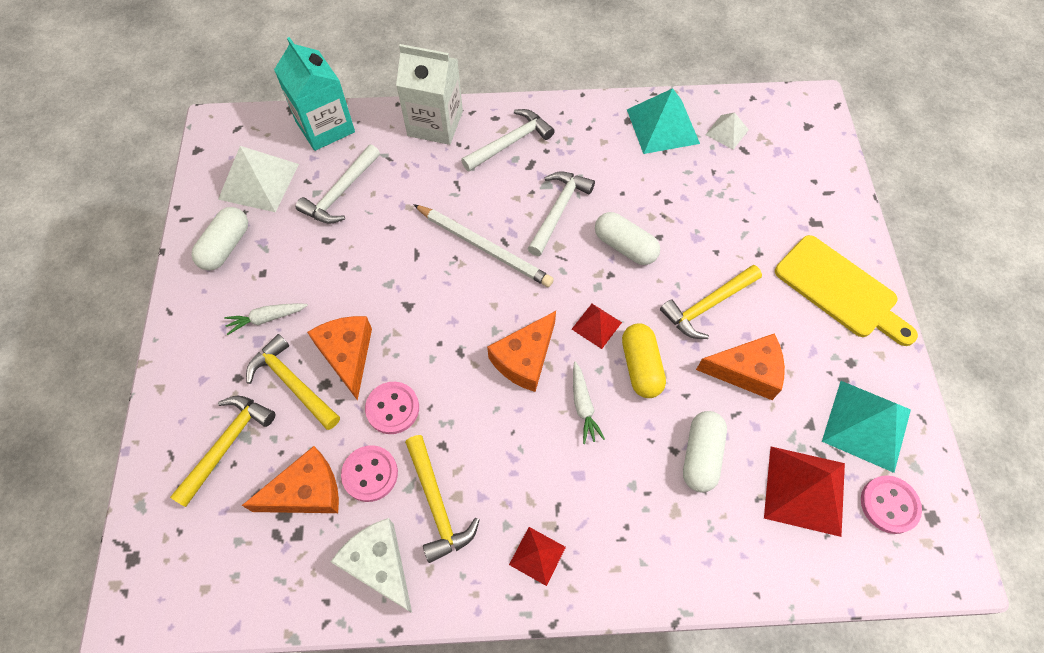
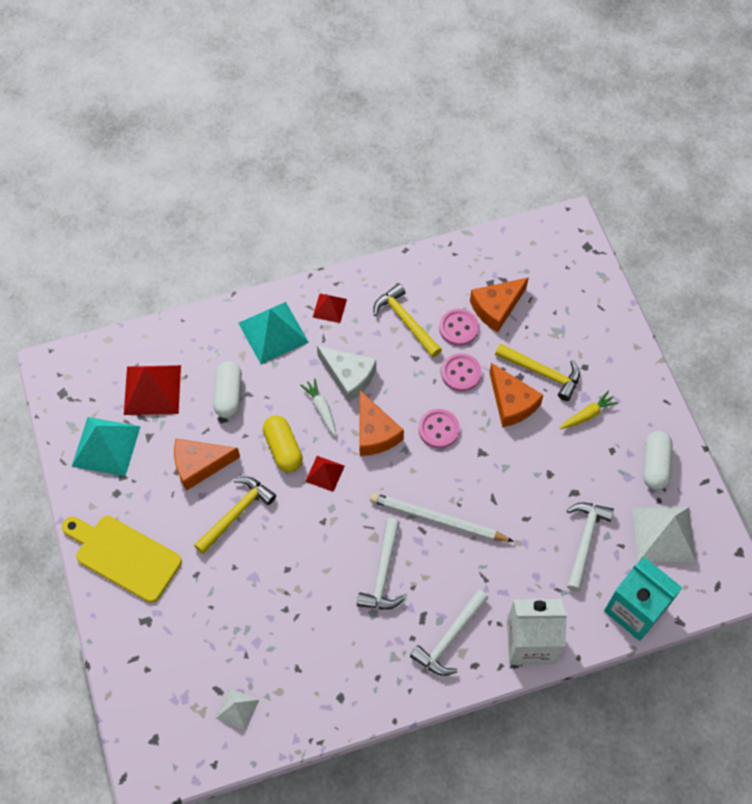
camera: 165 degrees right, 0 degrees up
yellow hammer [170,396,276,507] -> none
white carrot [224,303,308,335] -> yellow carrot [559,390,618,429]
white cheese [331,518,412,613] -> white cheese moved to [317,346,376,403]
orange cheese [487,311,556,392] -> orange cheese turned 135 degrees clockwise [359,390,404,456]
white capsule [595,212,660,265] -> none
turquoise pyramid [627,88,700,154] -> turquoise pyramid moved to [238,302,309,364]
pink button [861,475,922,534] -> pink button moved to [418,409,460,448]

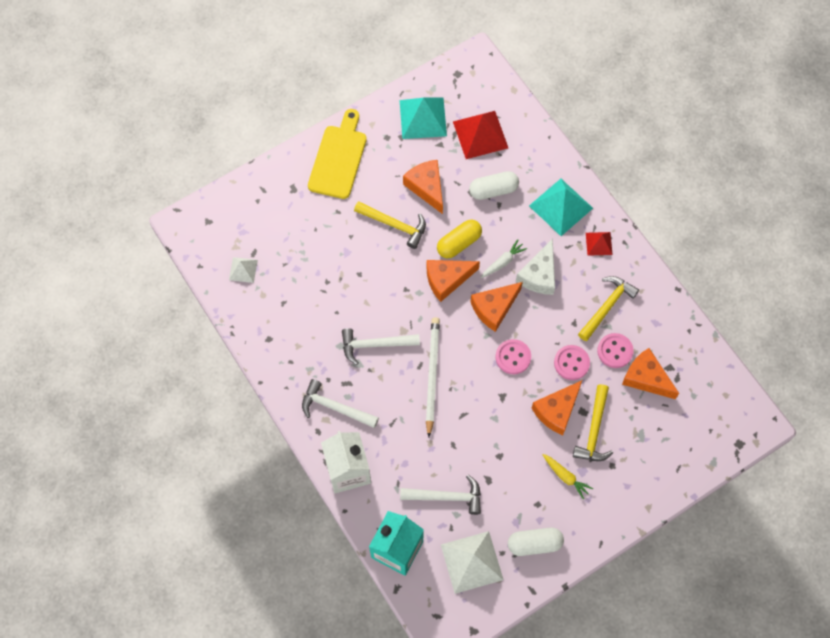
camera: 75 degrees right, 5 degrees up
red pyramid [305,456,345,492] -> orange cheese [427,260,480,302]

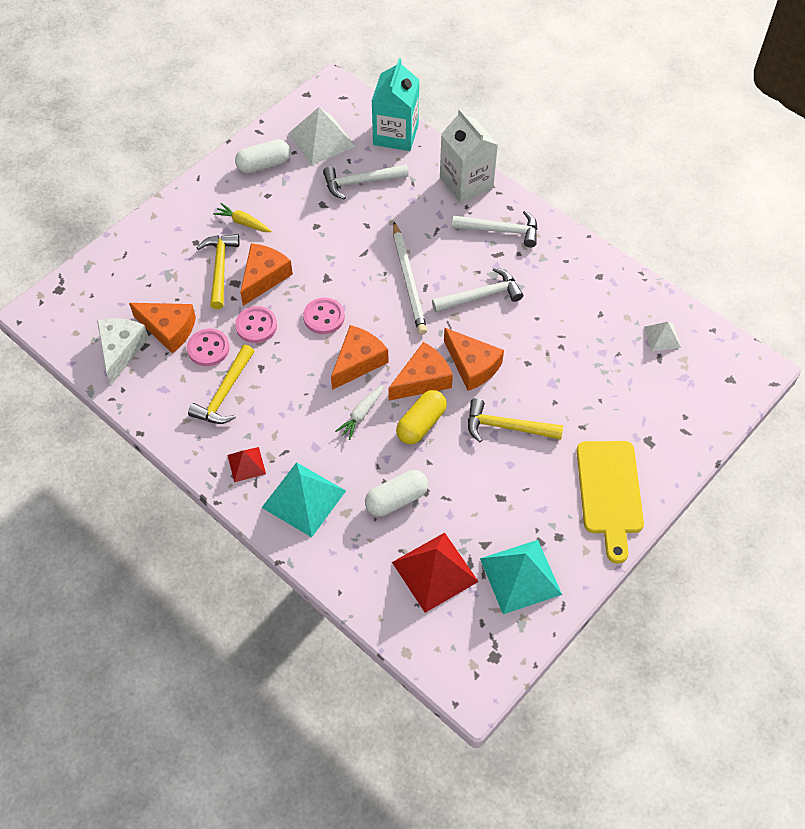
camera: 165 degrees right, 10 degrees down
orange cheese [403,160,443,214] -> orange cheese moved to [444,328,504,391]
white cheese [516,239,555,295] -> white cheese moved to [97,318,149,385]

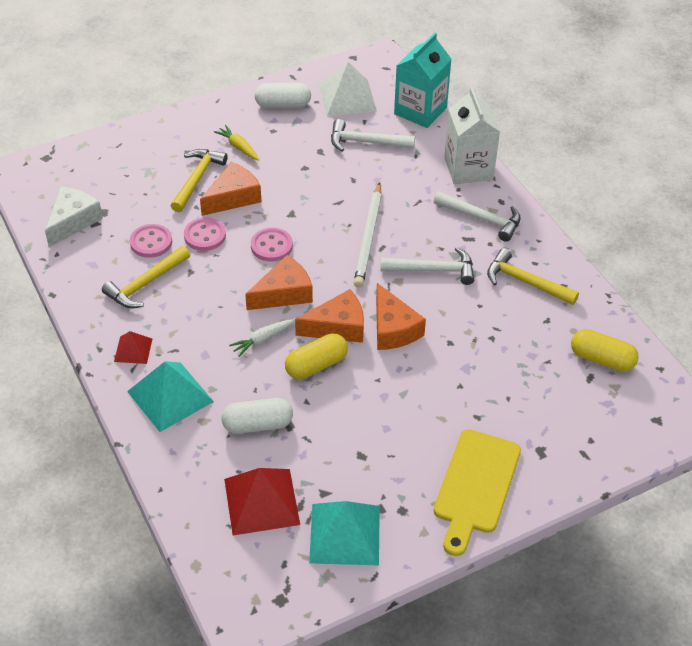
camera: 20 degrees right, 10 degrees down
orange cheese [129,303,196,354] -> none
yellow hammer [468,398,563,442] -> yellow hammer moved to [487,248,579,305]
white pyramid [644,322,681,352] -> yellow capsule [571,329,639,372]

